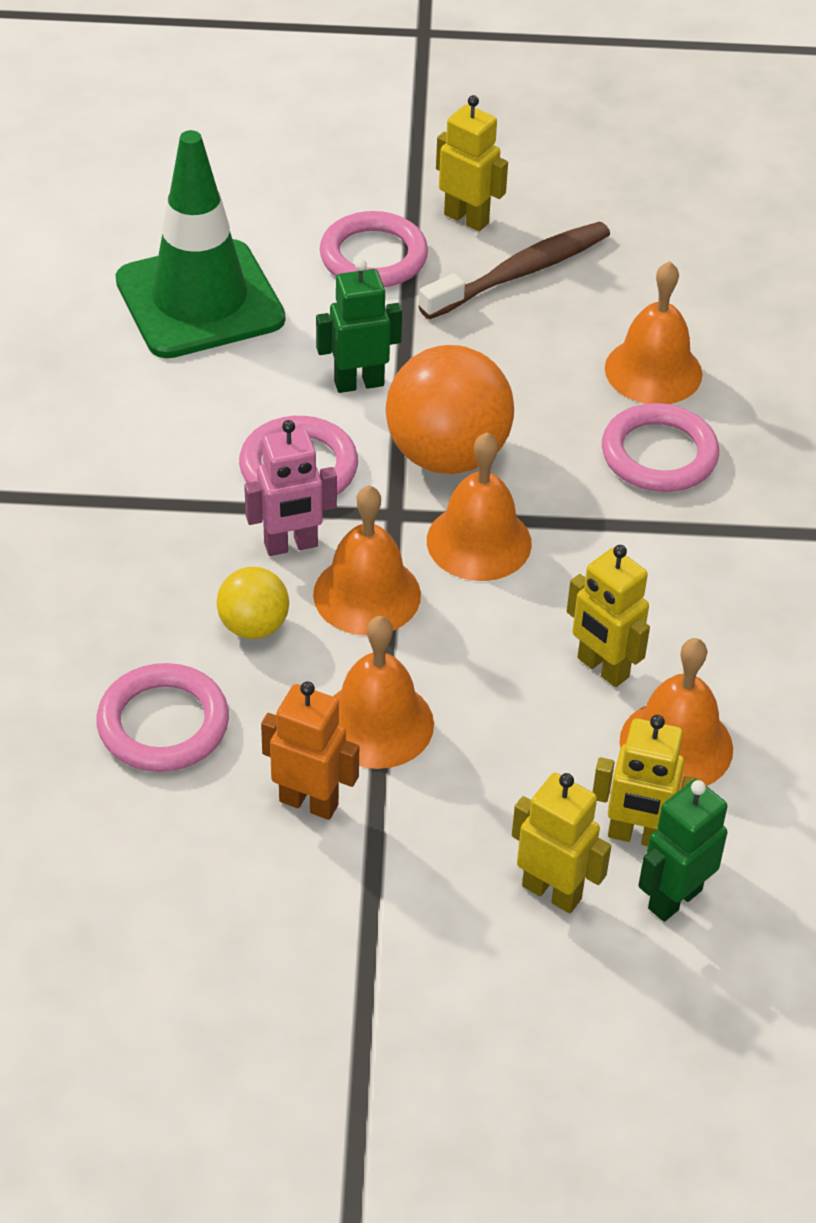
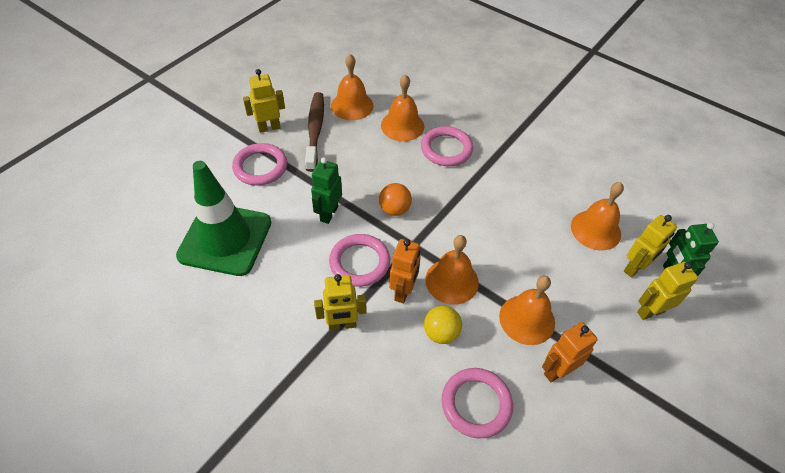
camera: 55 degrees left, 5 degrees up
pink robot [244,420,337,556] -> orange robot [389,239,421,303]
orange ball [385,345,514,474] -> orange ball [379,183,412,216], size x0.53
orange bell [427,432,532,581] -> orange bell moved to [331,54,373,120]
yellow robot [567,545,650,687] -> yellow robot moved to [314,274,366,331]

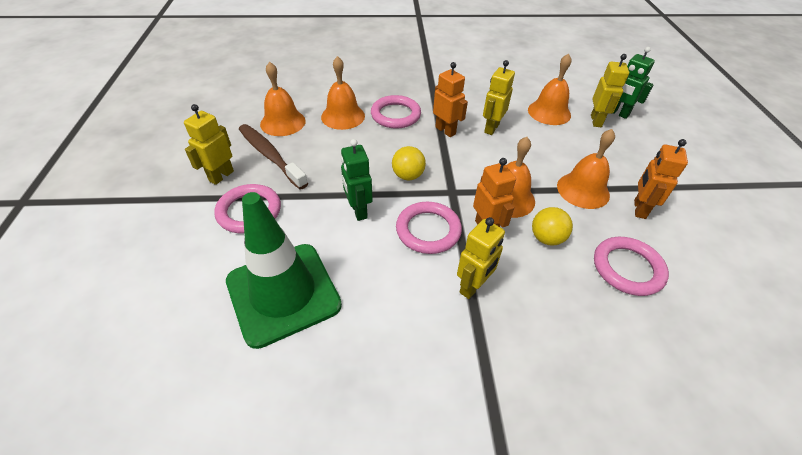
camera: 40 degrees left, 5 degrees down
orange ball [379,183,412,216] -> yellow ball [392,146,426,180]
yellow robot [637,262,698,320] -> yellow robot moved to [483,60,515,135]
none -> orange robot [433,62,468,137]

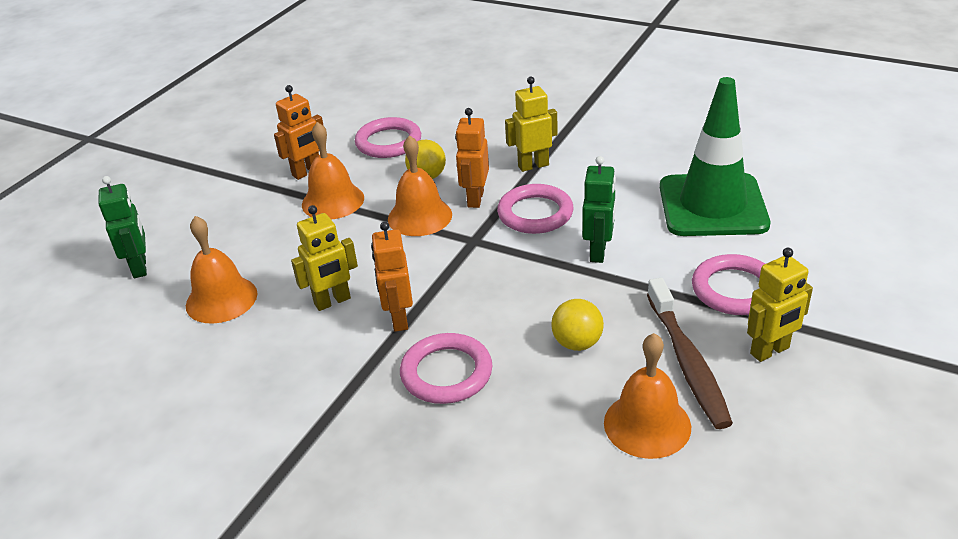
camera: 145 degrees left, 10 degrees down
orange bell [321,56,365,130] -> none
yellow ball [392,146,426,180] -> yellow ball moved to [551,299,604,351]
yellow robot [591,54,629,127] -> none

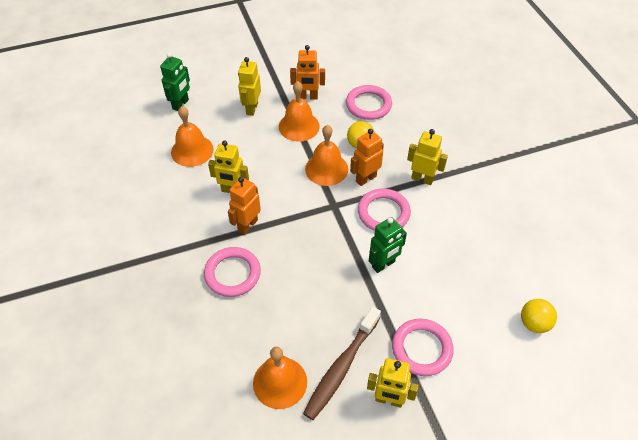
camera: 40 degrees right, 15 degrees up
yellow ball [551,299,604,351] -> yellow ball moved to [521,299,557,333]
green traffic cone [660,77,770,236] -> none
none -> yellow robot [238,57,261,116]

